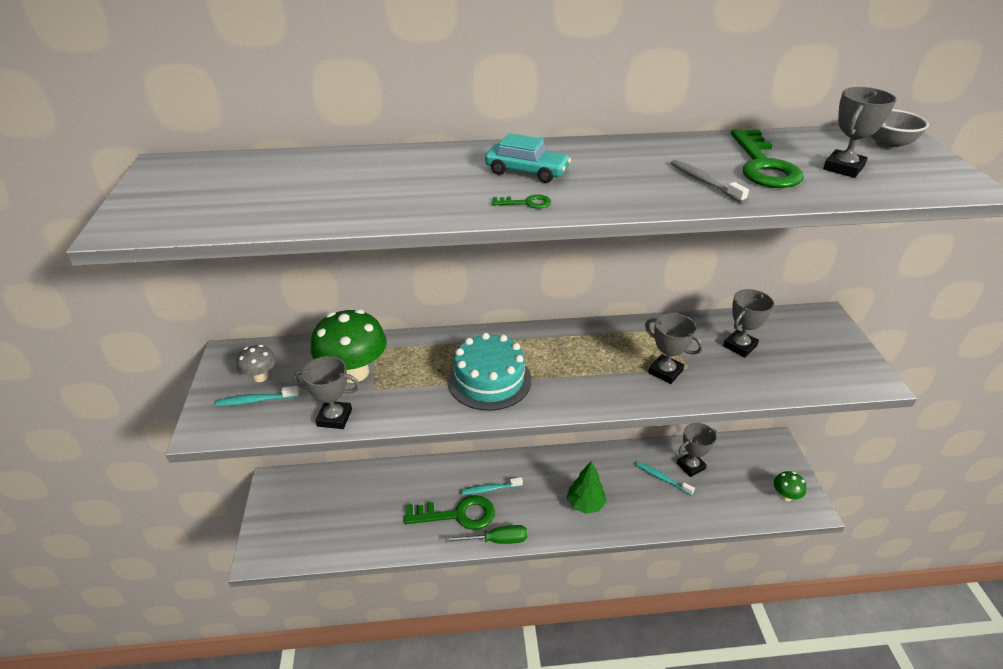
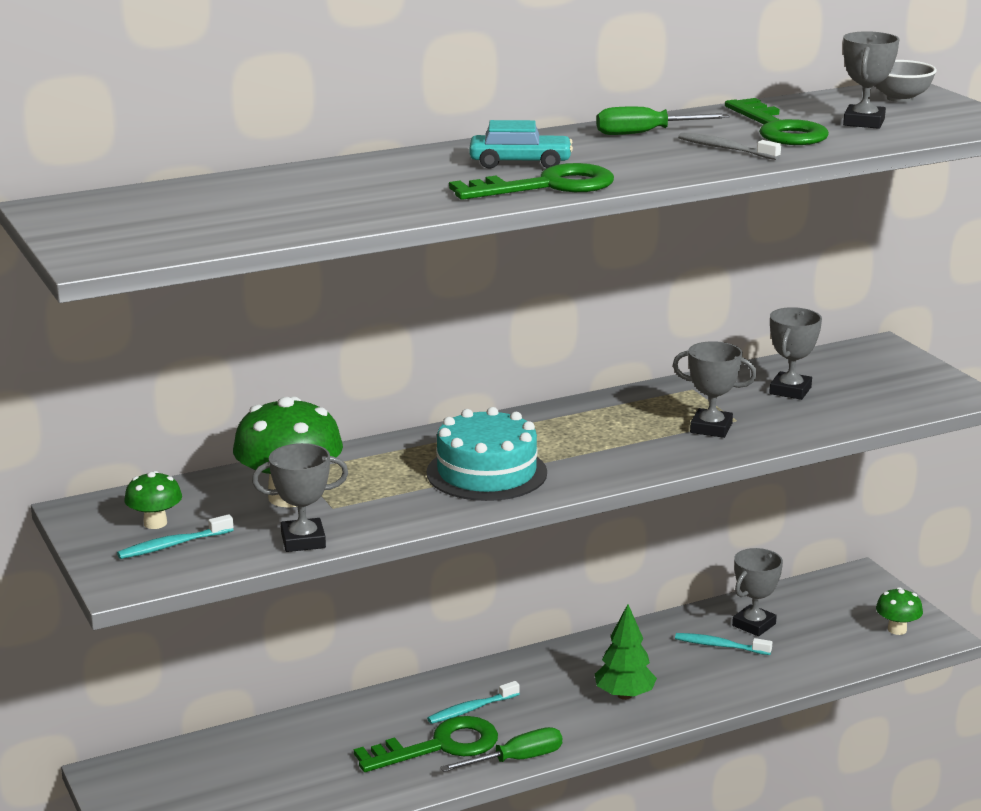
camera: 20 degrees left, 15 degrees down
grey mushroom [237,345,276,382] -> green mushroom [124,471,182,529]
green key [492,194,551,209] -> green key [449,163,614,200], size x2.38
none -> green screwdriver [596,107,729,135]

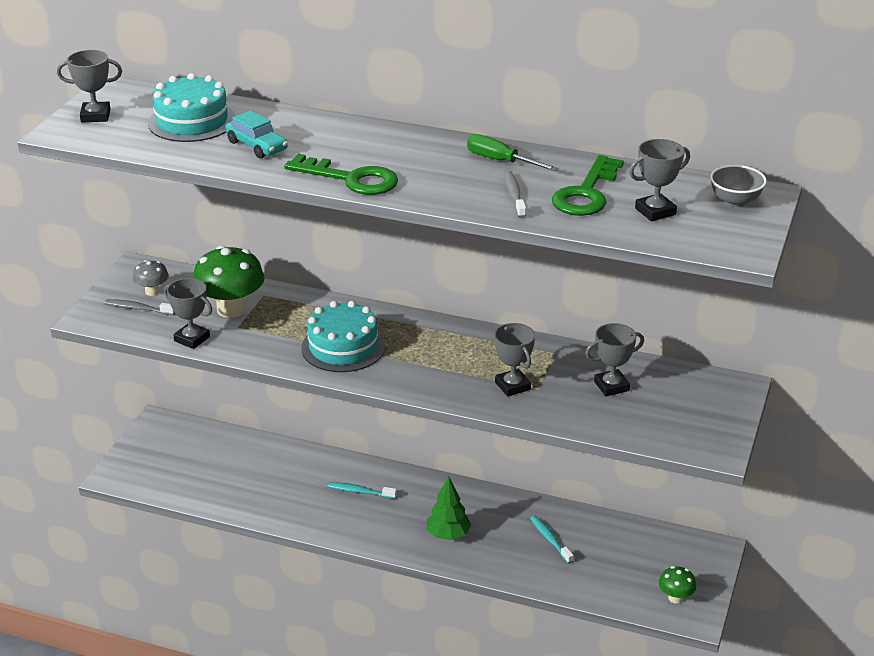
camera: 45 degrees right, 10 degrees up
turquoise toothbrush [117,514,234,559] -> grey toothbrush [105,299,175,315]
green mushroom [124,471,182,529] -> grey mushroom [133,260,169,296]
green key [354,716,498,772] -> none
green screwdriver [440,727,562,772] -> none
turquoise car [469,120,573,169] -> turquoise car moved to [225,110,288,158]
grey trophy [732,548,783,636] -> grey trophy moved to [57,50,122,122]
none -> turquoise cake [148,73,235,142]

